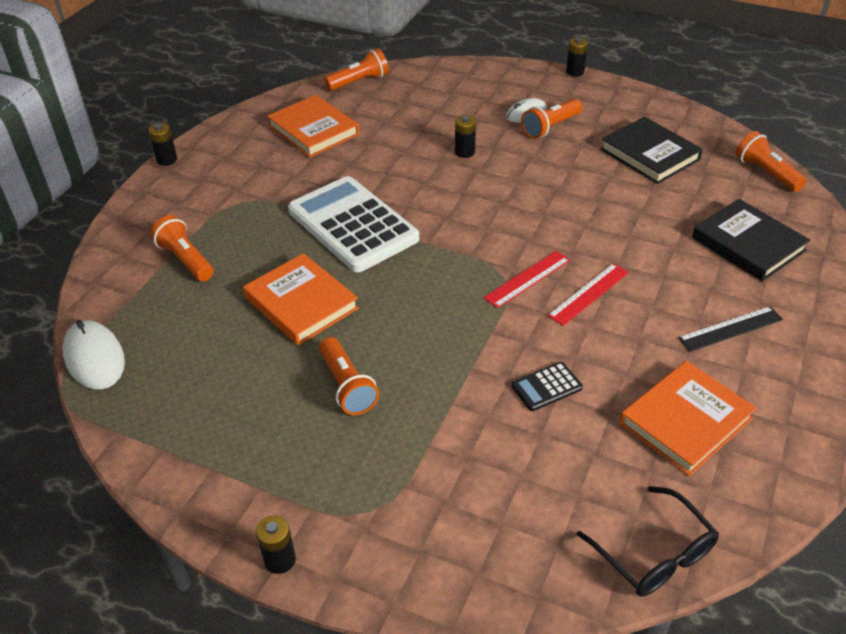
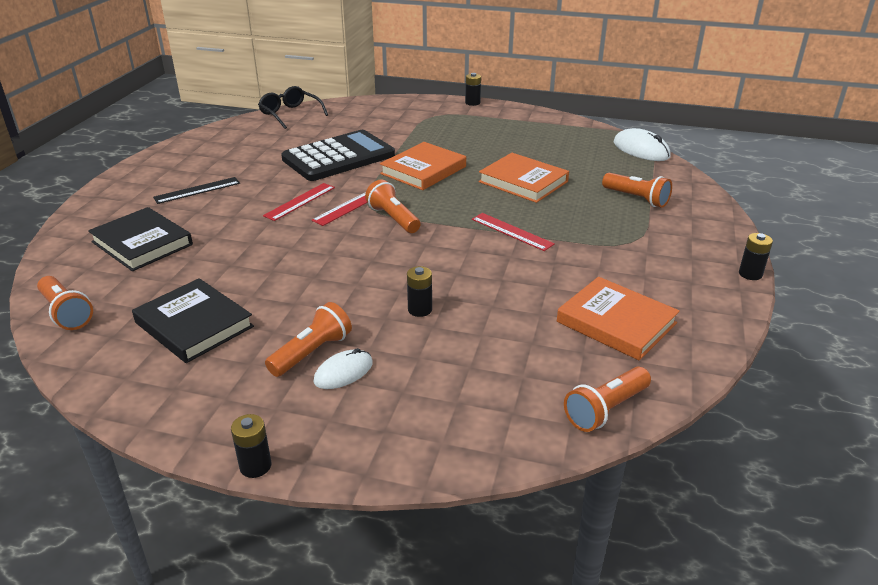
camera: 170 degrees right, 10 degrees down
white calculator [288,176,419,272] -> red ruler [472,213,555,251]
orange flashlight [319,337,379,415] -> orange flashlight moved to [365,180,421,233]
black calculator [511,362,583,411] -> black calculator [281,130,395,181], size x2.42
orange book [620,361,757,476] -> orange book moved to [380,142,466,190]

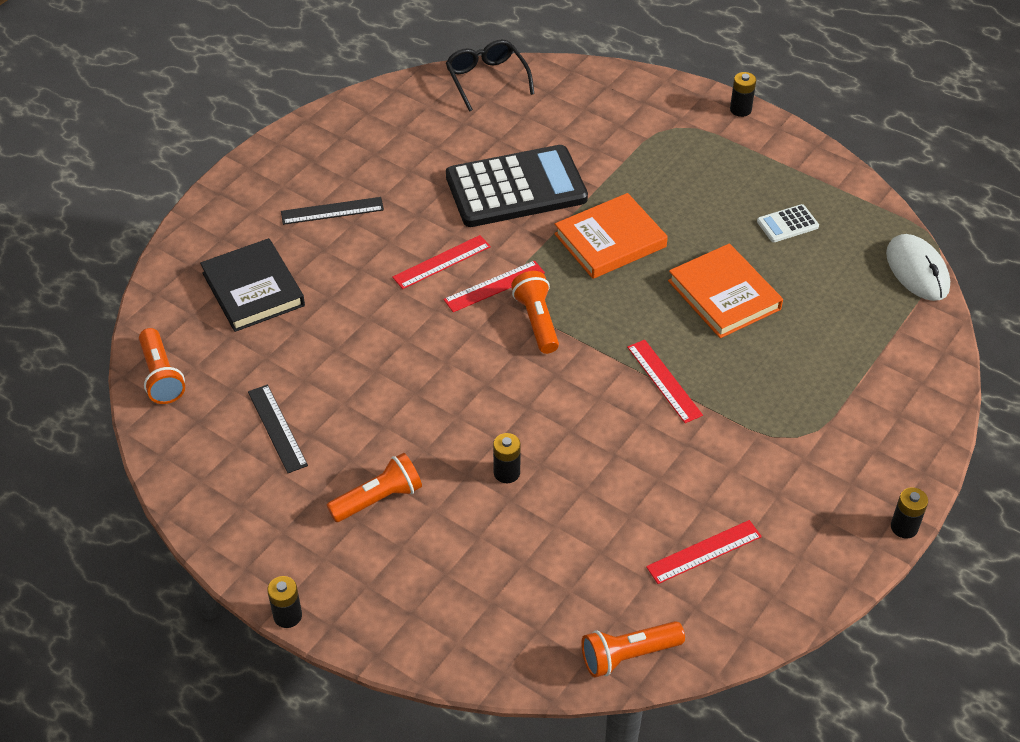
camera: 20 degrees right, 15 degrees up
black book [132,278,254,363] -> black ruler [248,385,308,473]
white mouse [313,348,373,389] -> none
orange book [557,277,680,361] -> red ruler [646,520,762,584]
orange flashlight [602,173,672,208] -> none
none -> white calculator [757,204,819,242]

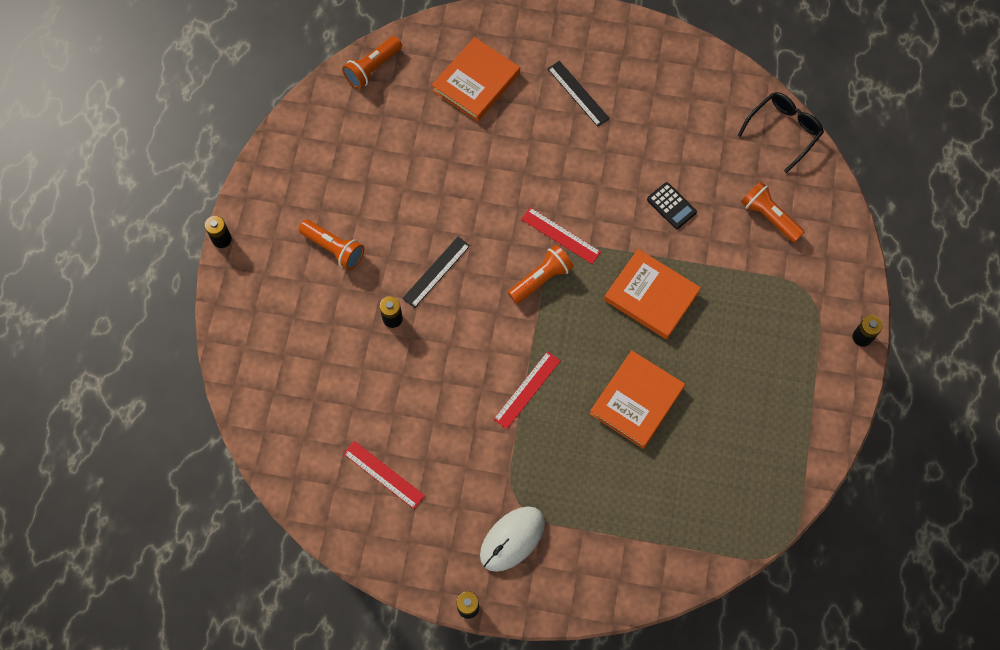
camera: 65 degrees right, 20 degrees up
black book [200,238,305,332] -> orange book [432,37,520,122]
black ruler [248,385,308,473] -> black ruler moved to [402,237,470,308]
red ruler [392,235,491,289] -> none
black calculator [446,145,588,227] -> black calculator [647,182,697,229], size x0.41
orange flashlight [581,621,685,677] -> orange flashlight moved to [741,182,805,243]
white calculator [757,204,819,242] -> none
white mouse [886,234,950,301] -> white mouse moved to [480,506,545,572]

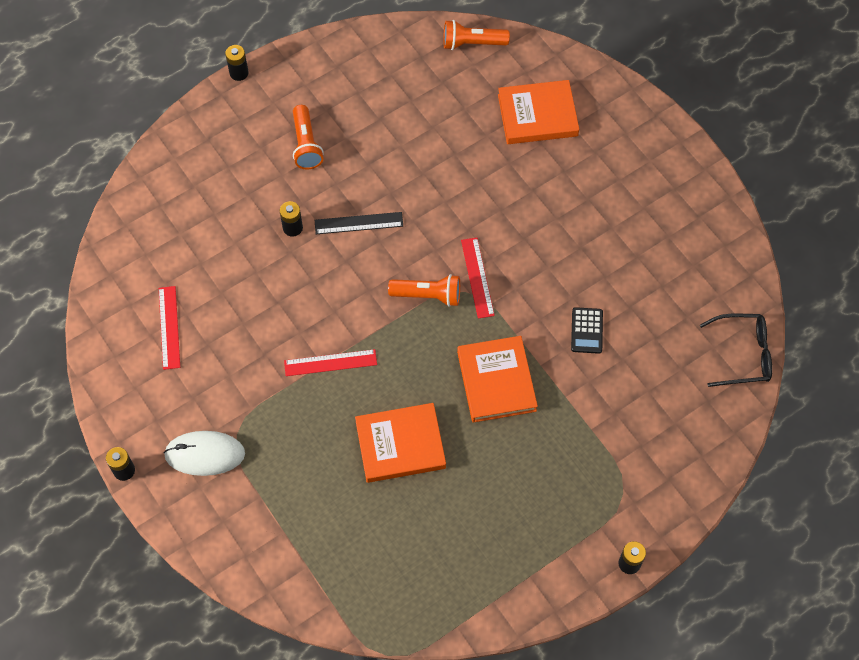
camera: 45 degrees right, 5 degrees down
black ruler [548,61,610,127] -> none
orange flashlight [741,182,805,243] -> none

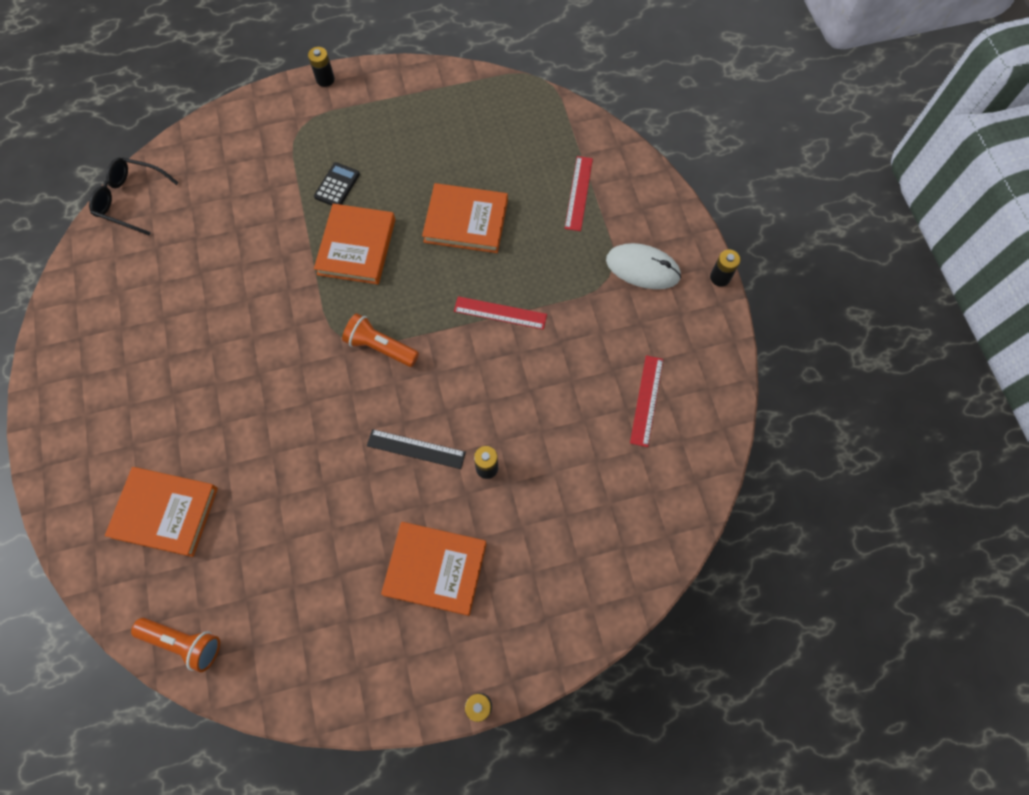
camera: 160 degrees left, 5 degrees up
orange flashlight [293,105,324,170] -> orange book [381,522,486,616]
red ruler [461,237,495,319] -> red ruler moved to [565,156,593,231]
black calculator [571,307,603,354] -> black calculator moved to [314,162,360,206]

